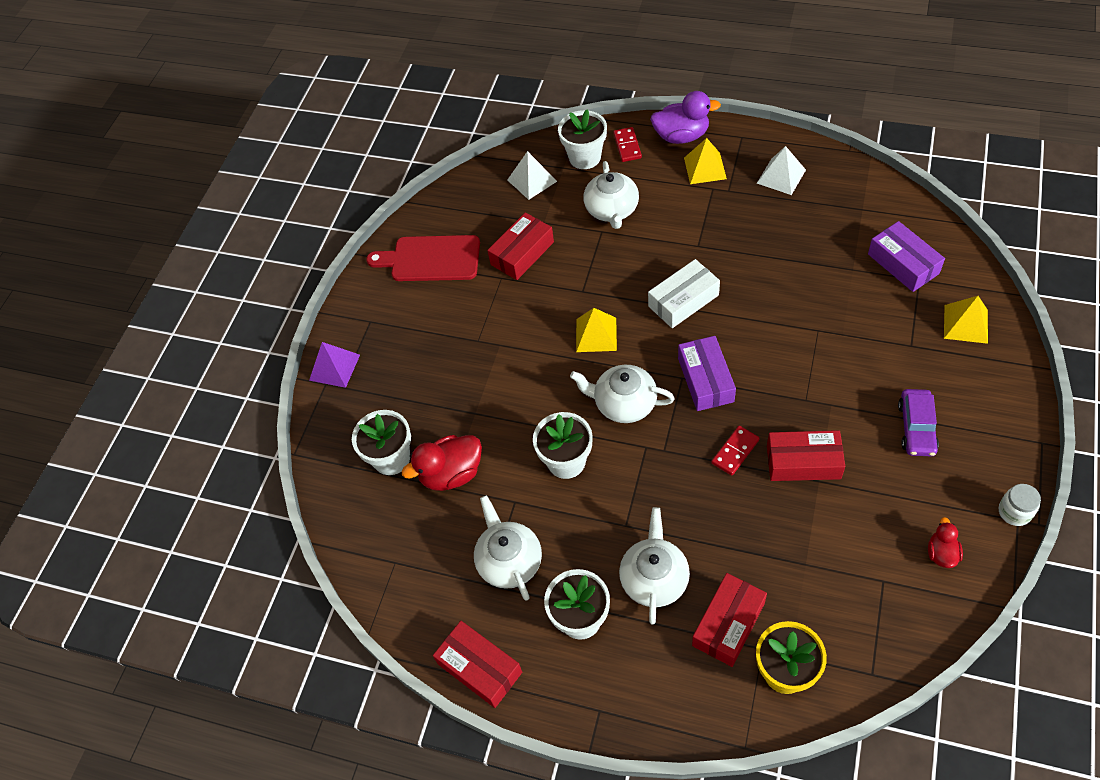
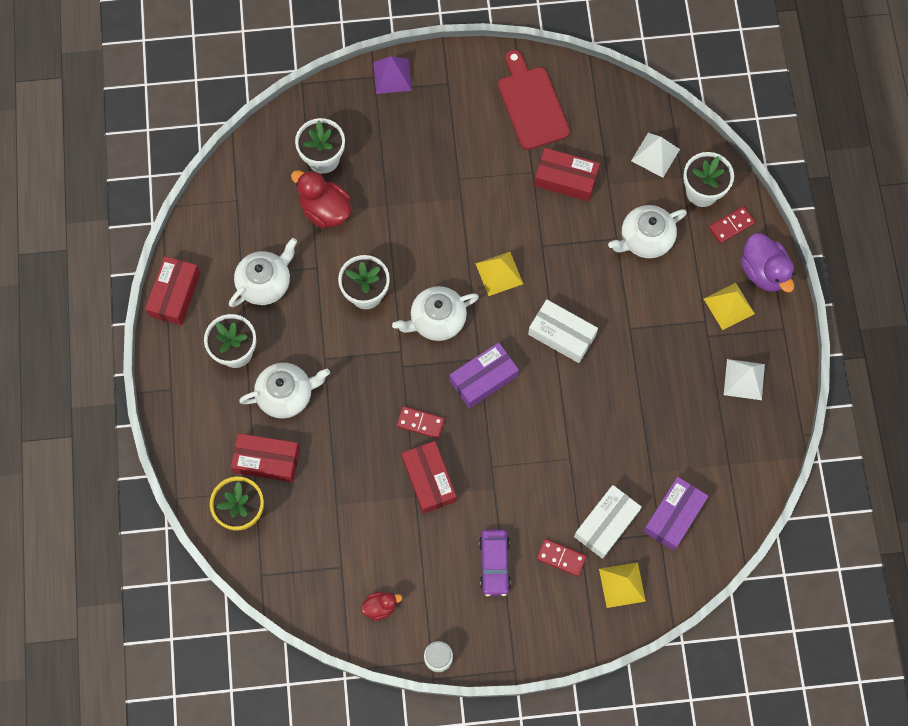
camera: 60 degrees right, 15 degrees up
white teapot [570,365,675,423] -> white teapot turned 105 degrees counterclockwise [392,286,479,341]
purple car [898,389,939,457] -> purple car turned 75 degrees counterclockwise [479,529,511,596]
none -> red domino [537,539,587,577]
none -> white box [574,485,642,559]

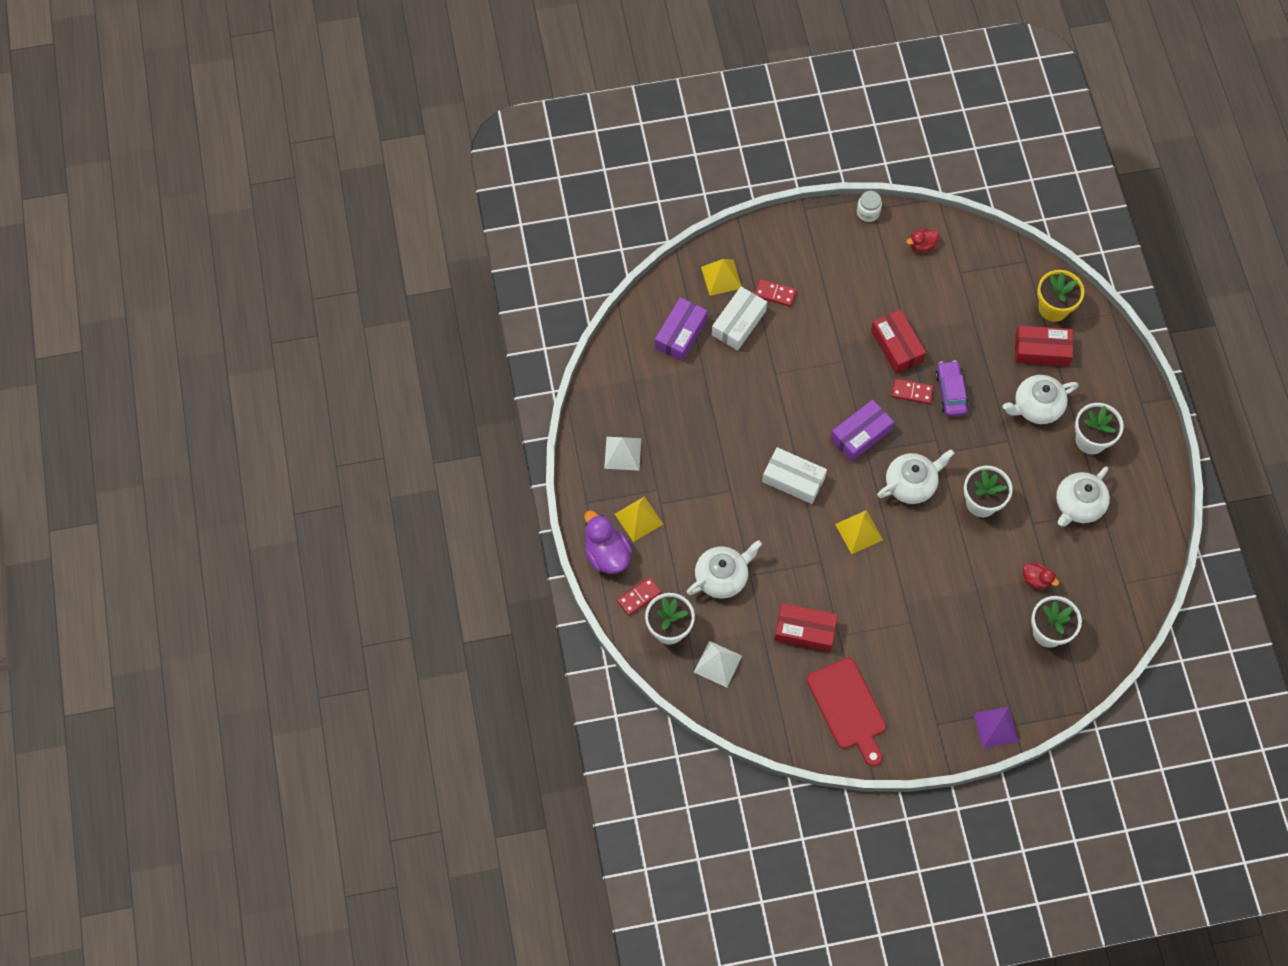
camera: 175 degrees right, 5 degrees down
red box [145,256,201,325] -> none
red duck [291,170,351,228] -> red duck [1023,563,1059,589], size x0.56
purple car [479,529,511,596] -> purple car moved to [935,360,969,416]

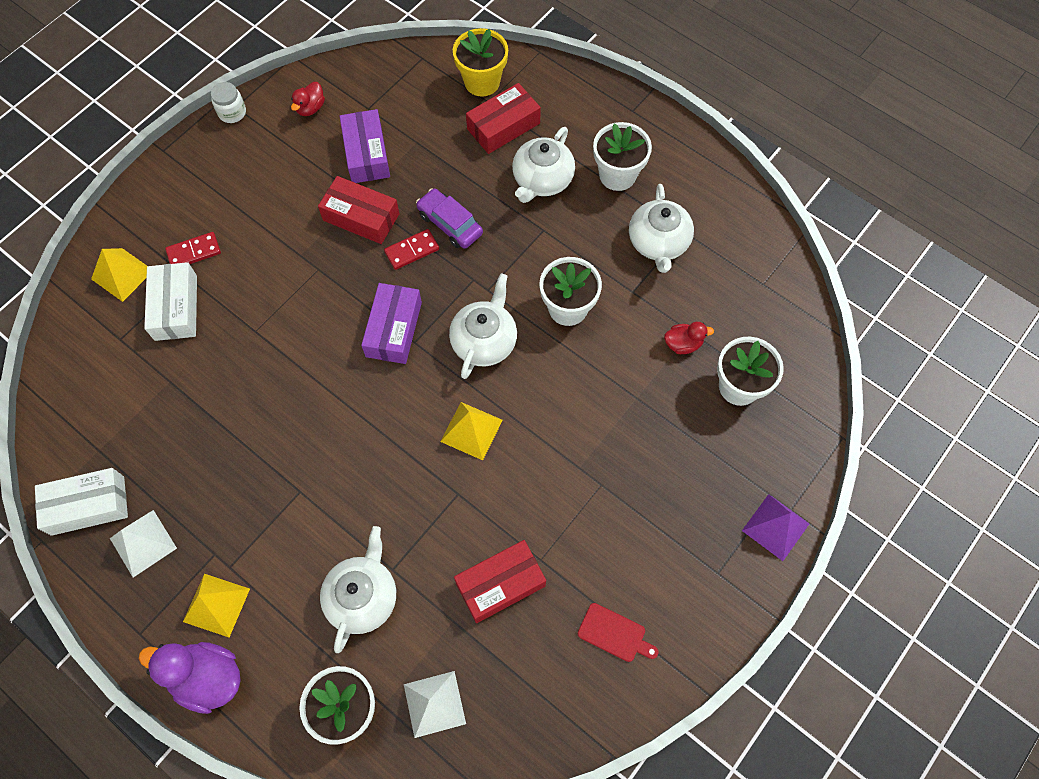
camera: 40 degrees left, 0 degrees up
red domino [617,577,662,616] -> none
purple box [655,297,708,361] -> purple box moved to [340,109,390,183]
white box [762,447,827,504] -> white box moved to [35,468,128,536]
red cutting board [807,658,886,767] -> red cutting board [578,603,659,662], size x0.52

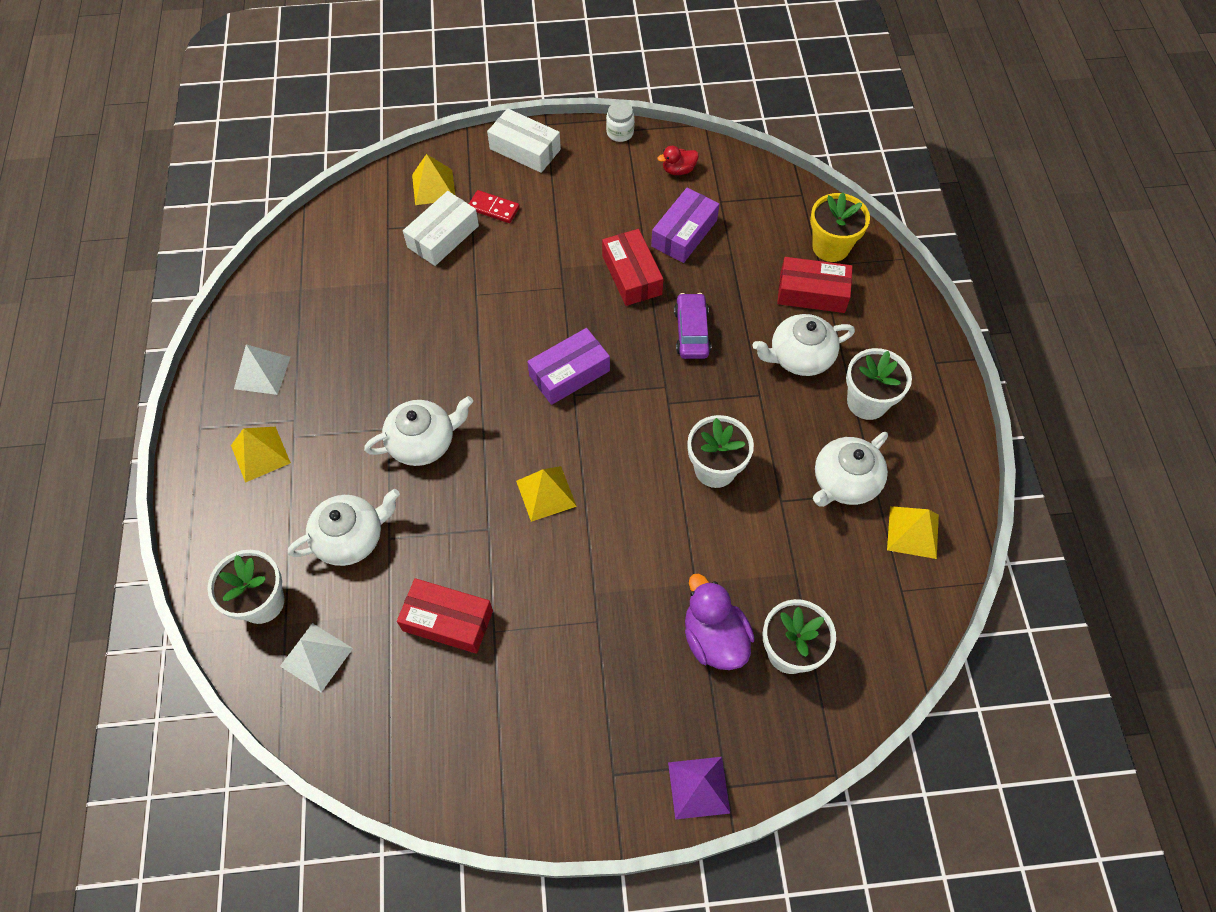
camera: 45 degrees right, 5 degrees down
white box [35,468,128,536] -> white box moved to [487,108,561,173]
purple duck [139,642,241,714] -> purple duck moved to [685,574,755,670]
red domino [384,229,439,270] -> none
white teapot [449,273,517,379] -> white teapot moved to [364,396,473,466]
red cutting board [578,603,659,662] -> none
red duck [664,322,714,354] -> none
none -> yellow pyramid [887,506,939,559]

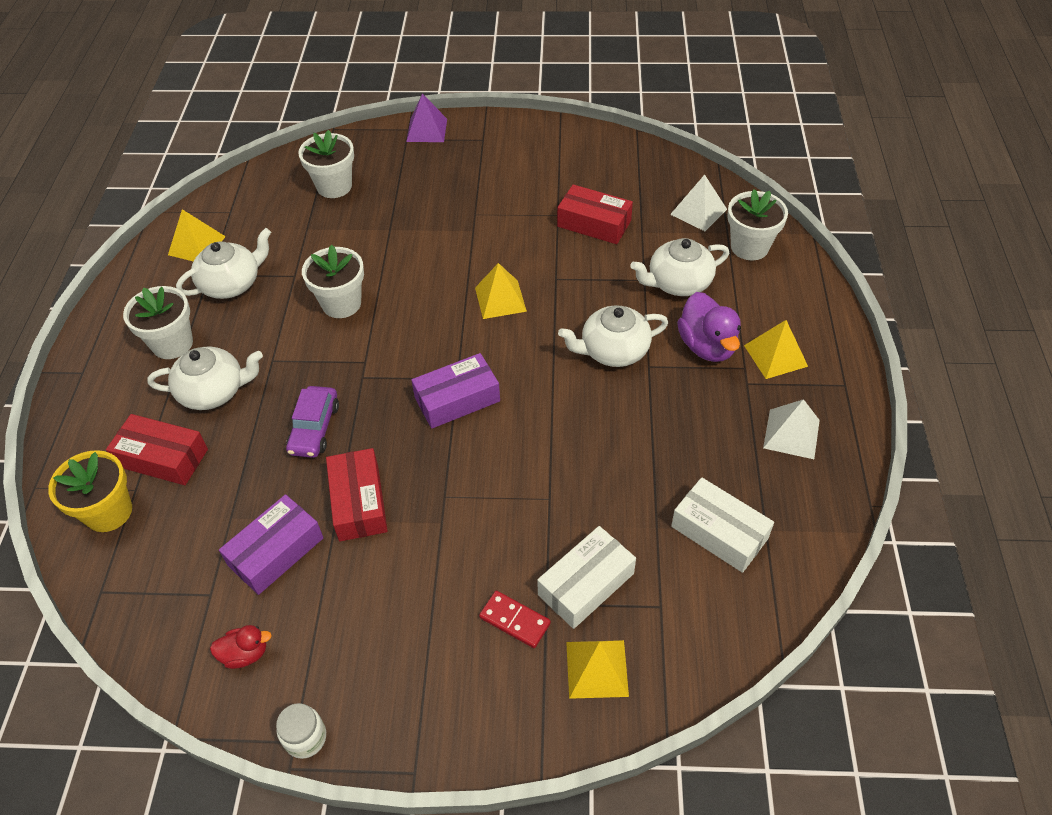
camera: 170 degrees left, 10 degrees down
white box [487,108,561,173] -> white box moved to [671,477,774,573]
purple duck [685,574,755,670] -> purple duck moved to [677,292,741,362]

